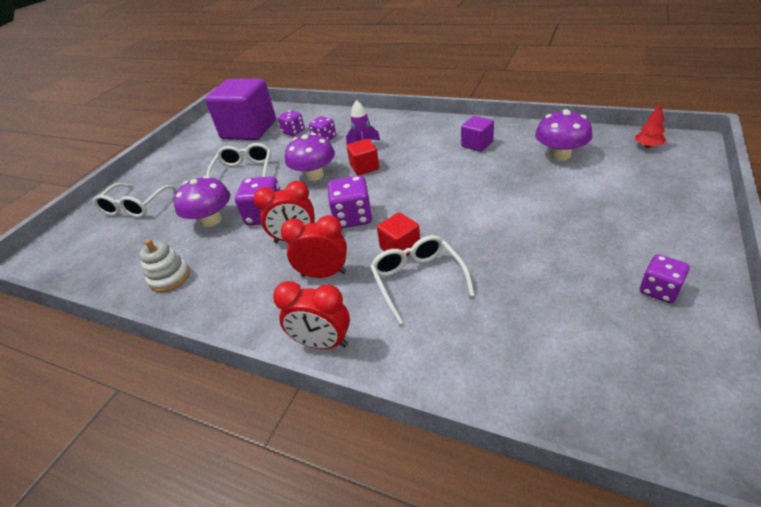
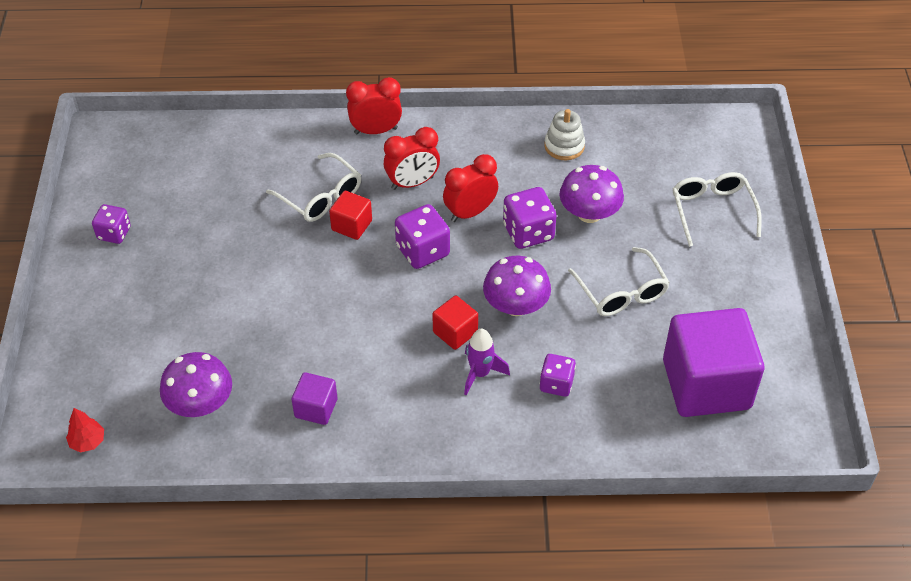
camera: 150 degrees right, 10 degrees up
purple dice [278,110,305,136] -> none

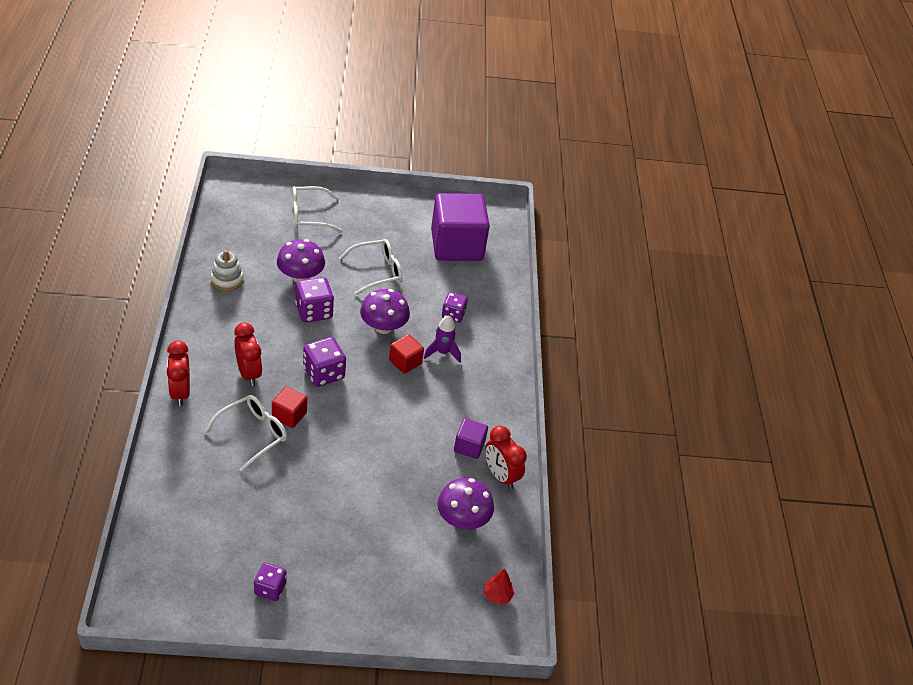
camera: 95 degrees left, 5 degrees down
red clock [443,154,498,222] -> red clock moved to [485,426,527,490]

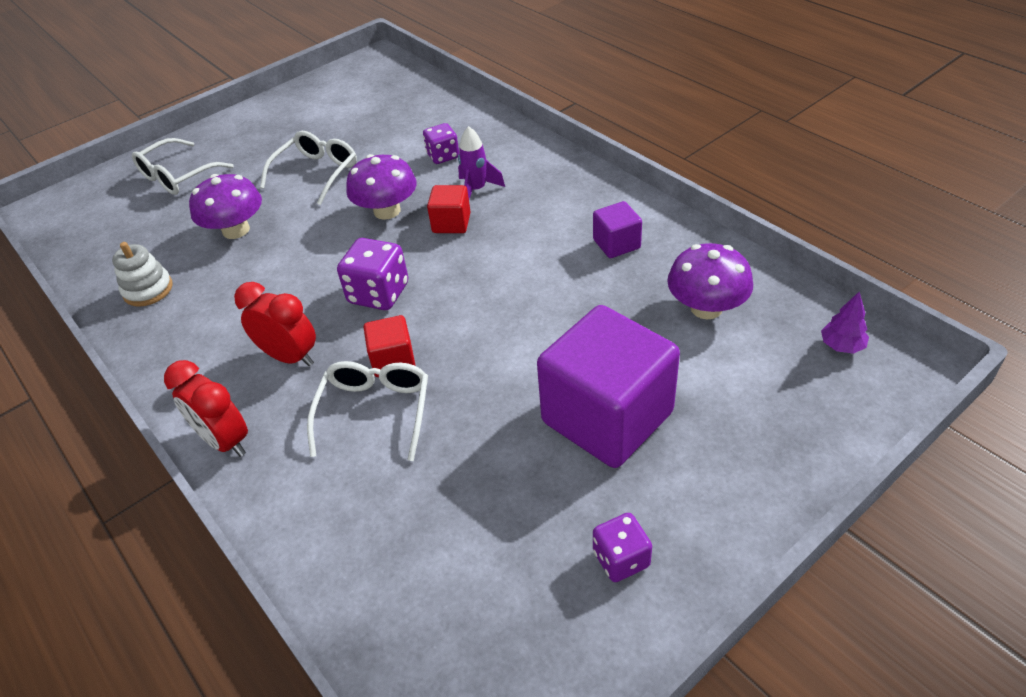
camera: 30 degrees left, 0 degrees up
purple dice [295,277,334,323] -> none
purple cube [431,193,490,261] -> purple cube moved to [537,305,680,468]
red tree [484,569,514,605] -> purple tree [821,292,869,354]
red clock [485,426,527,490] -> none

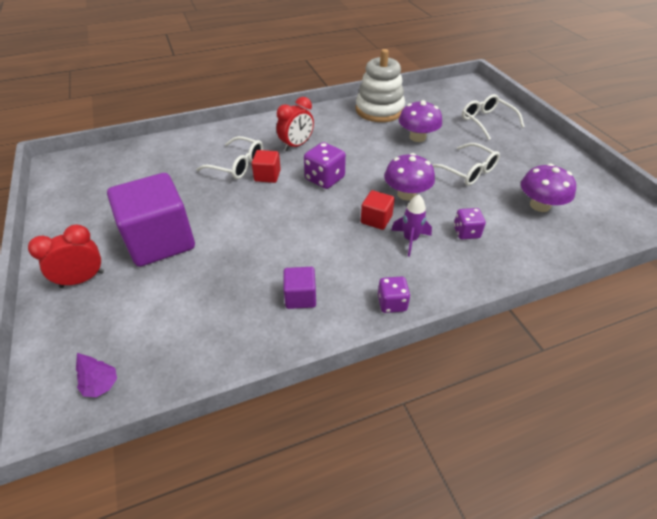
camera: 105 degrees right, 0 degrees up
white stacking toy [112,242,173,307] -> white stacking toy [356,49,405,122], size x1.87
red clock [164,360,248,457] -> red clock moved to [28,225,104,288]
purple dice [593,513,652,582] -> purple dice moved to [378,277,410,313]
purple mushroom [667,243,753,319] -> purple mushroom moved to [521,164,576,212]

